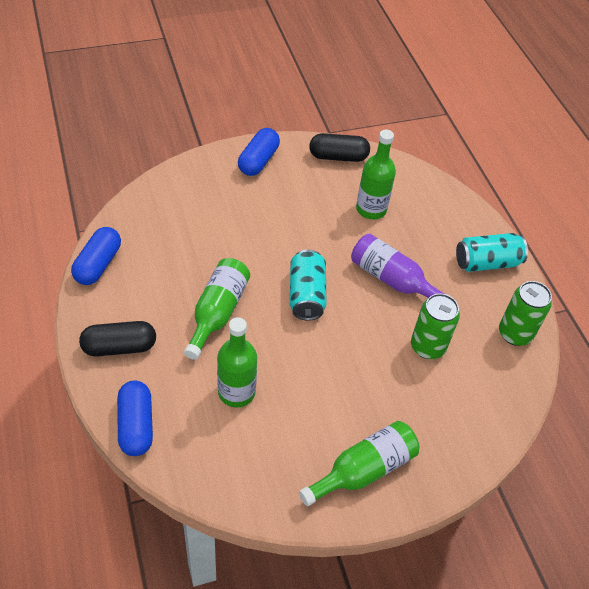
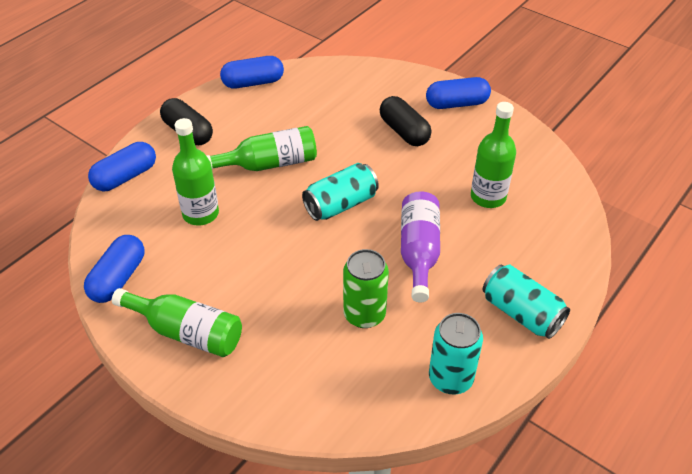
camera: 60 degrees right, 5 degrees down
black capsule [309,133,370,162] -> black capsule moved to [380,96,431,146]
green can [499,281,552,346] -> turquoise can [429,313,483,395]
none -> blue capsule [84,235,145,303]

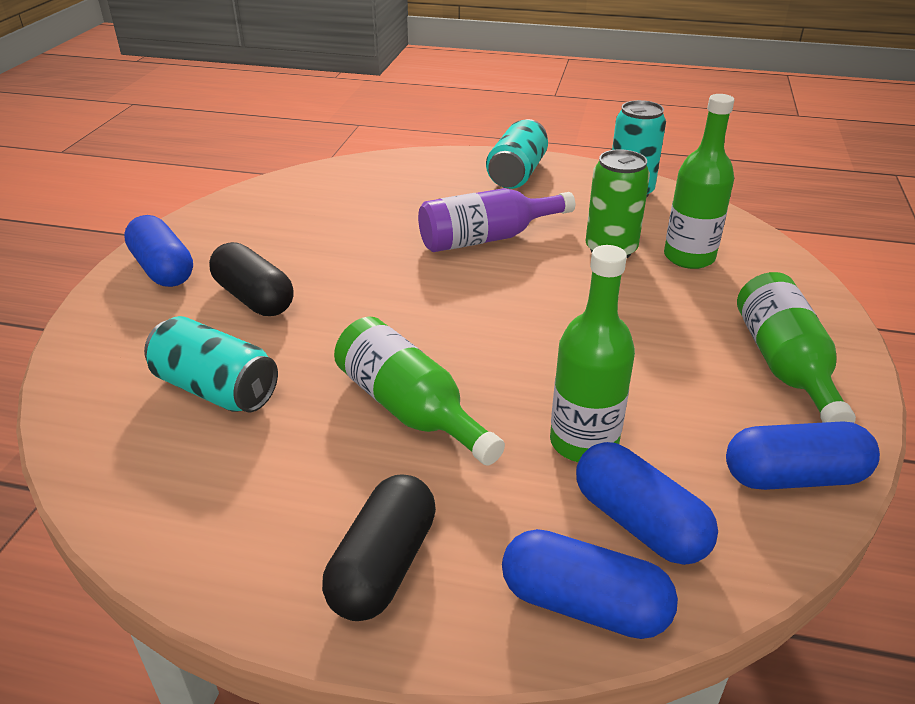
camera: 115 degrees left, 10 degrees down
blue capsule [220,56,284,89] -> blue capsule moved to [576,442,718,565]
turquoise can [302,163,379,221] -> turquoise can moved to [144,316,278,412]
black capsule [380,96,431,146] -> black capsule turned 75 degrees counterclockwise [209,242,294,316]
green bottle [471,102,516,208] -> green bottle moved to [664,94,734,269]

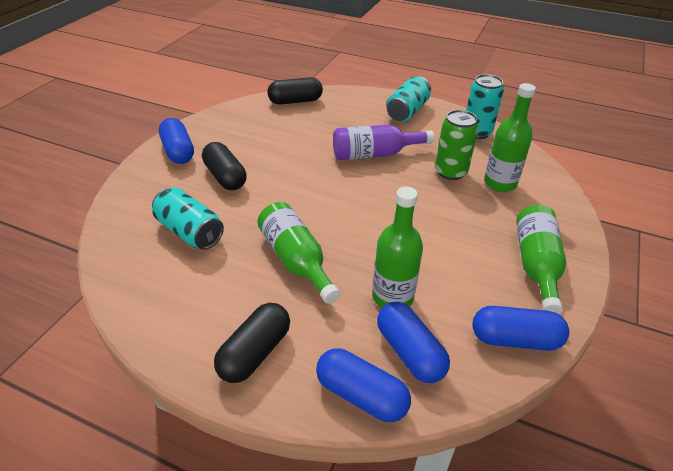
camera: 10 degrees right, 5 degrees up
none -> black capsule [267,77,323,104]

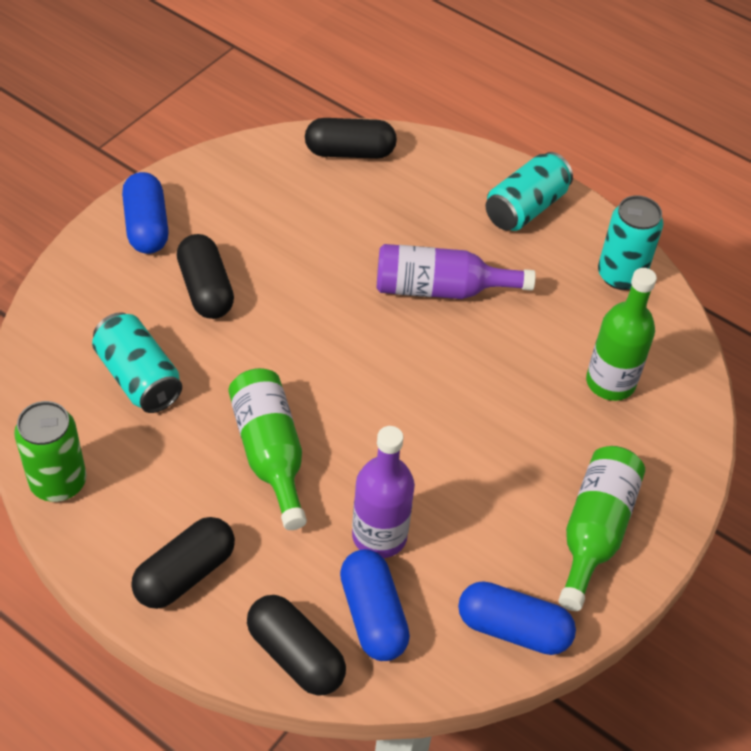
camera: 10 degrees right, 10 degrees up
blue capsule [316,348,411,422] -> black capsule [247,595,346,695]
green bottle [372,187,423,308] -> purple bottle [352,426,415,558]
green can [435,110,479,180] -> green can moved to [14,401,87,502]

